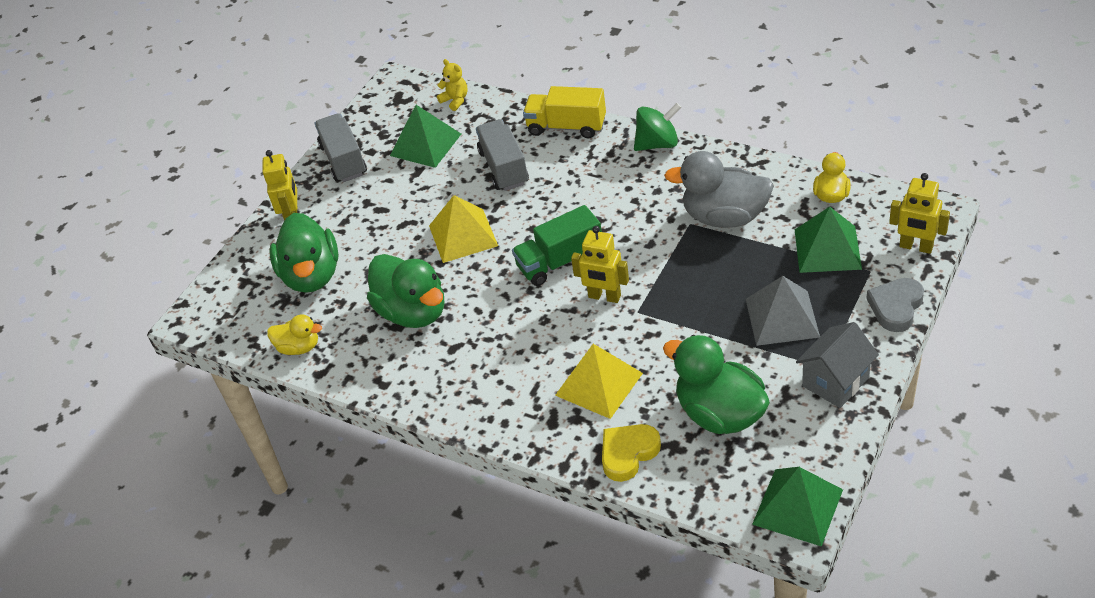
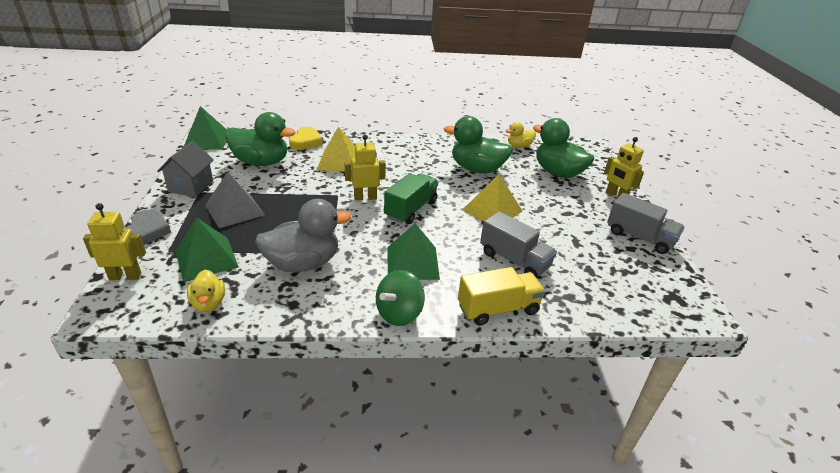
camera: 140 degrees right, 10 degrees down
green pyramid [390,105,461,168] -> green pyramid moved to [387,223,440,280]
yellow teddy bear [437,59,468,111] -> none

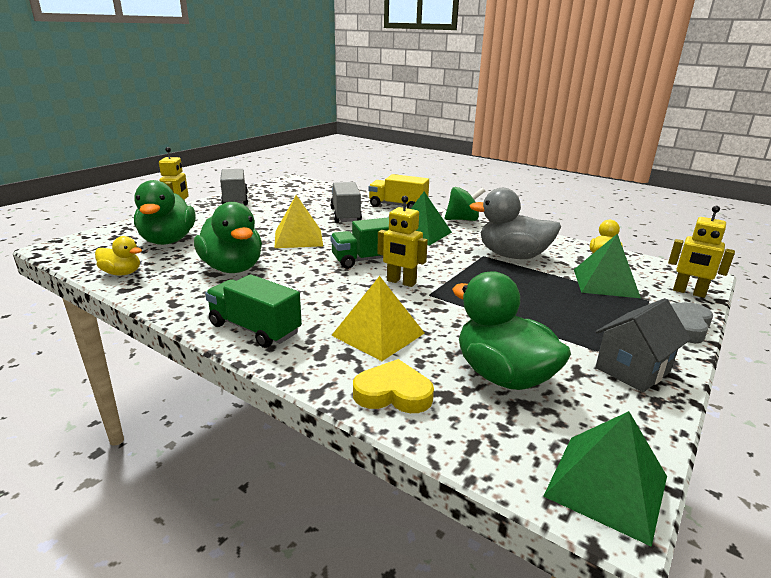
camera: 140 degrees left, 10 degrees down
grey pyramid [205,172,265,228] -> none
yellow heart [289,127,323,150] -> yellow heart turned 45 degrees clockwise [353,359,434,413]
none -> green truck [205,274,302,348]

